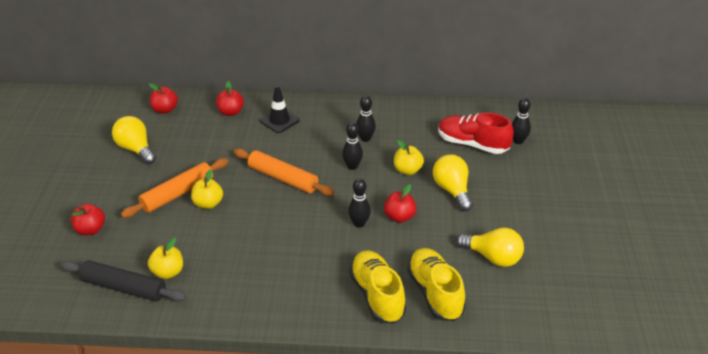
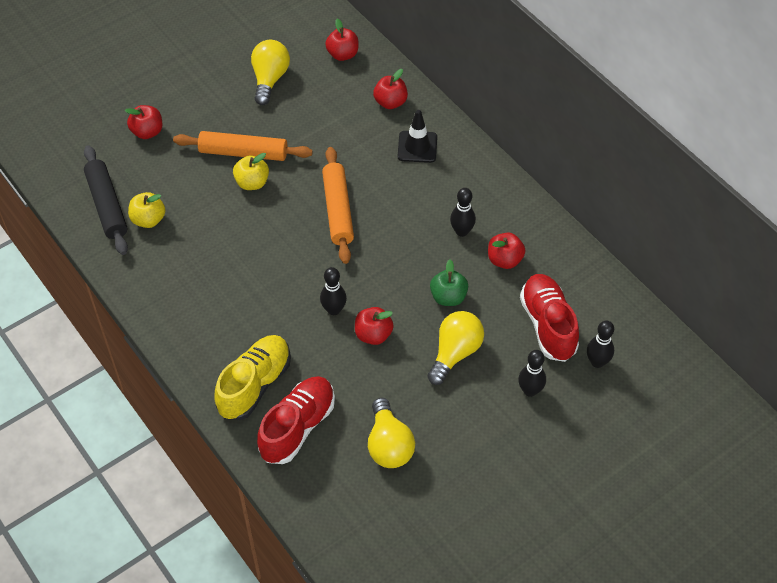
camera: 50 degrees right, 15 degrees up
black bowling pin [342,123,363,170] -> black bowling pin moved to [518,350,546,397]
yellow apple [394,140,424,175] -> green apple [430,259,468,306]
yellow shoe [407,248,466,321] -> red shoe [257,376,335,464]
none -> red apple [488,232,525,269]

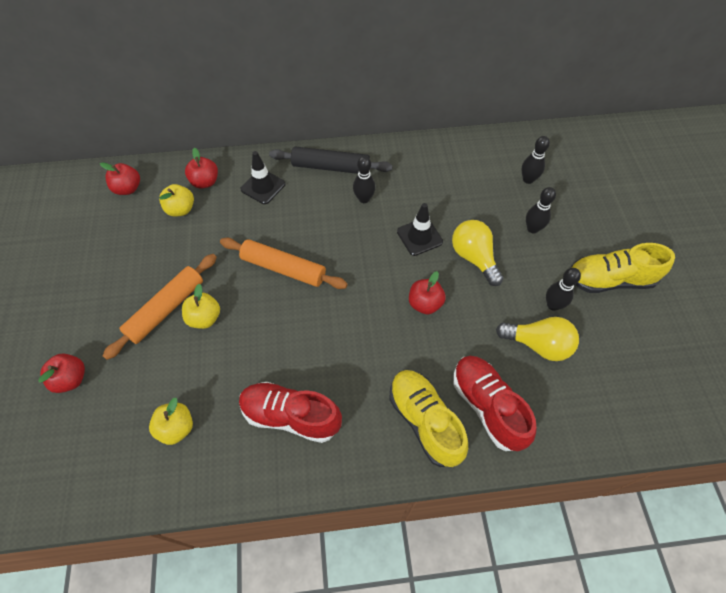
camera: 60 degrees left, 5 degrees up
black rolling pin [84,145,128,255] -> black rolling pin moved to [269,147,393,174]
yellow light bulb [251,40,290,105] -> none
black bowling pin [320,267,347,315] -> black bowling pin moved to [546,268,581,311]
green apple [430,259,468,306] -> black traffic cone [397,203,443,256]
red apple [488,232,525,269] -> none
red shoe [520,274,579,362] -> red shoe moved to [239,382,342,443]
none -> yellow apple [159,184,194,217]
none -> yellow shoe [570,243,675,293]

